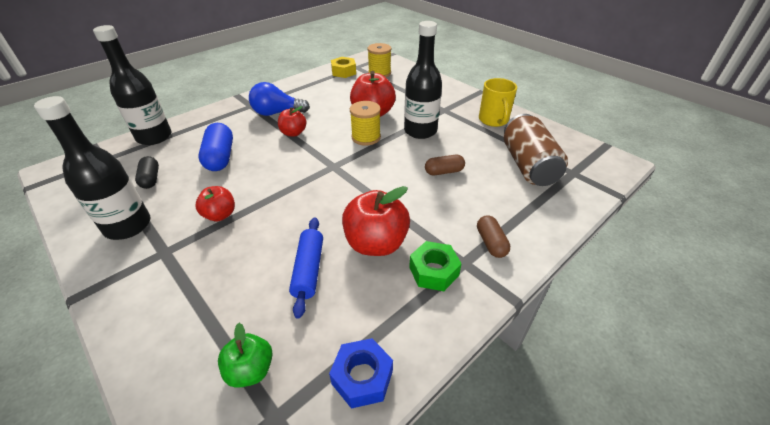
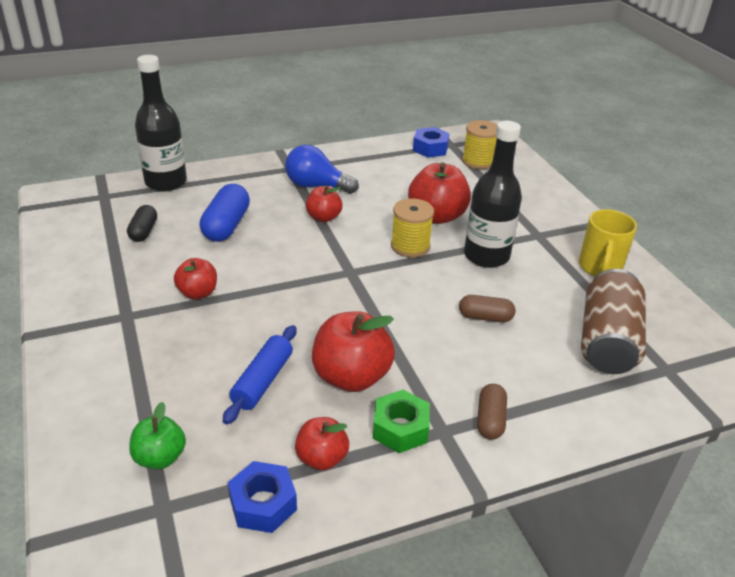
camera: 20 degrees right, 5 degrees down
black bottle [34,96,150,240] -> none
yellow nut [331,57,356,78] -> blue nut [413,127,450,157]
none -> red apple [295,417,349,471]

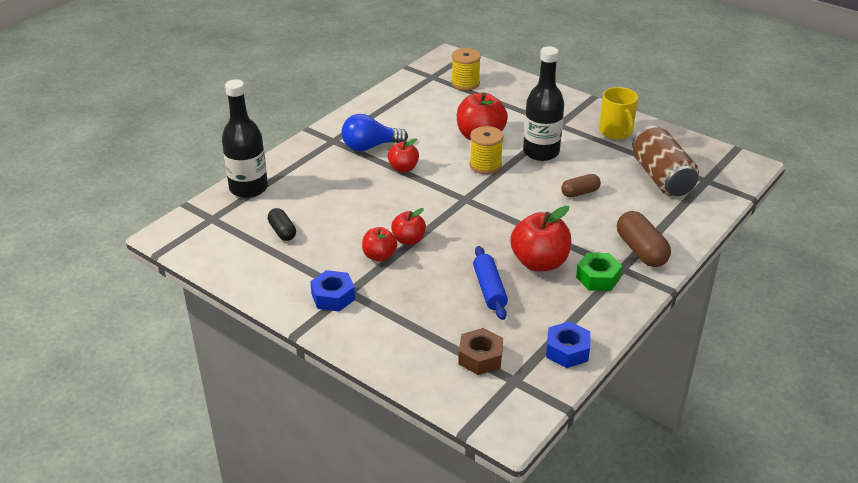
camera: 30 degrees left, 0 degrees up
green apple [129,402,186,469] -> brown nut [458,328,503,375]
blue capsule [200,184,250,242] -> none
red apple [295,417,349,471] -> red apple moved to [391,208,426,245]
blue nut [413,127,450,157] -> blue nut moved to [310,270,355,311]
brown capsule [477,384,507,440] -> brown capsule [617,211,671,267], size x1.62

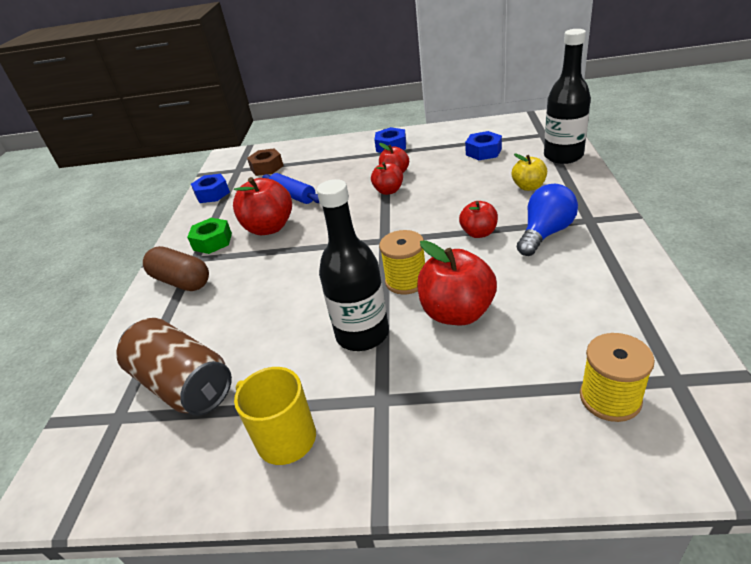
camera: 150 degrees right, 0 degrees up
black capsule [268,208,296,241] -> blue nut [465,131,502,160]
brown capsule [561,174,601,197] -> none
none -> yellow apple [512,154,547,191]

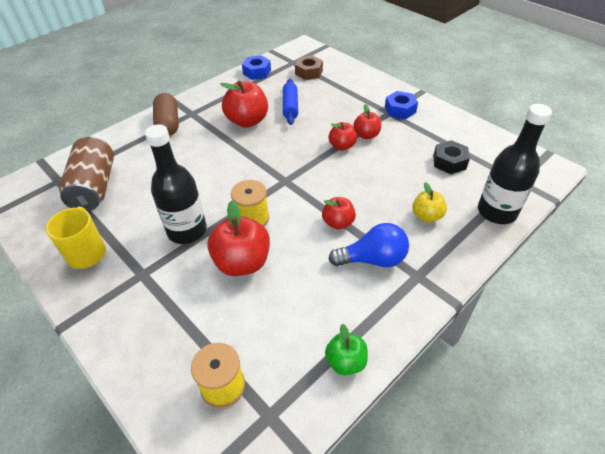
camera: 40 degrees right, 10 degrees up
green nut [187,218,232,254] -> none
blue nut [465,131,502,160] -> black nut [433,140,470,174]
none -> green apple [325,324,368,376]

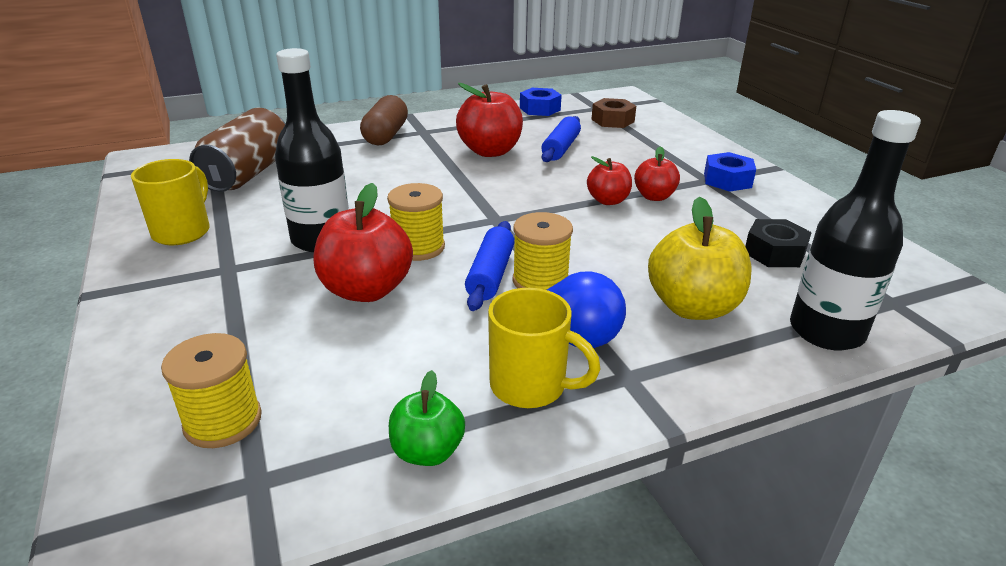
camera: 20 degrees right, 15 degrees down
red apple [322,197,356,230] -> yellow spool [513,212,573,290]
yellow apple [412,182,447,223] -> yellow apple [648,197,752,320], size x1.70
none -> blue rolling pin [465,221,514,311]
none -> yellow mug [488,288,601,408]

